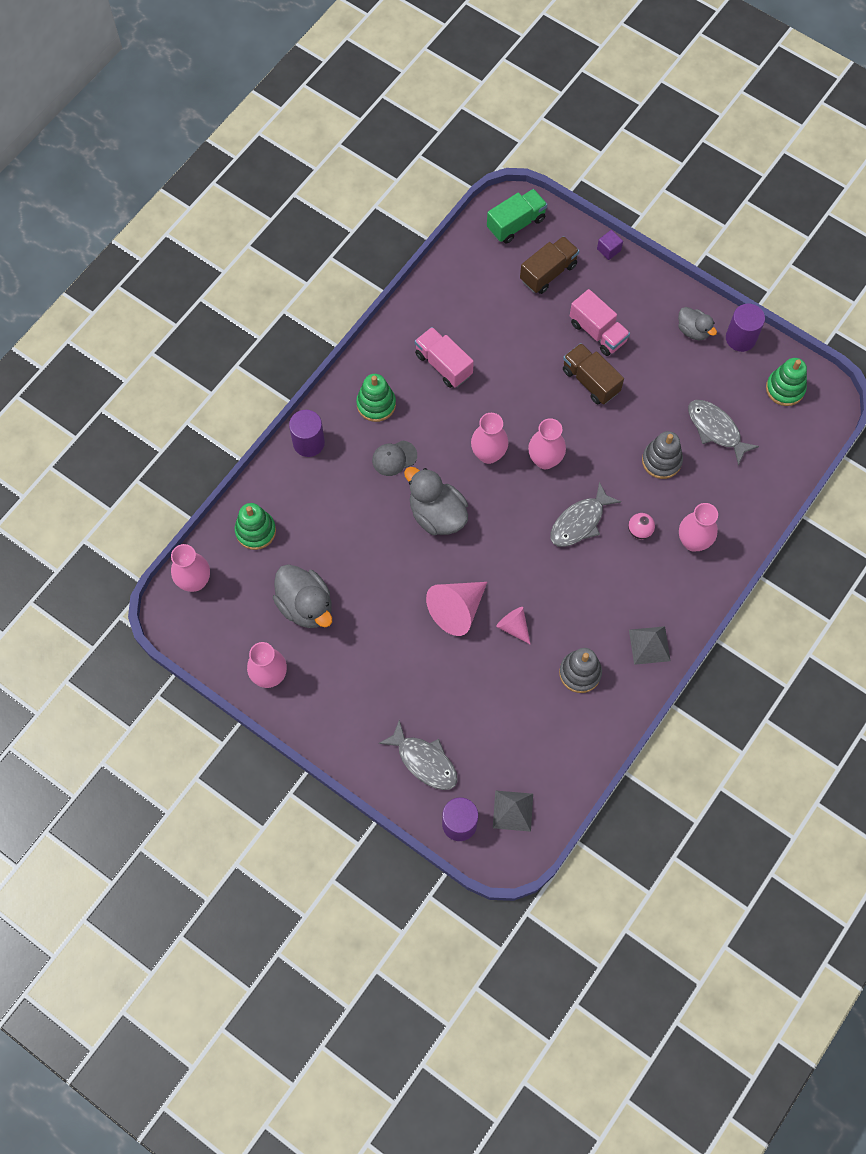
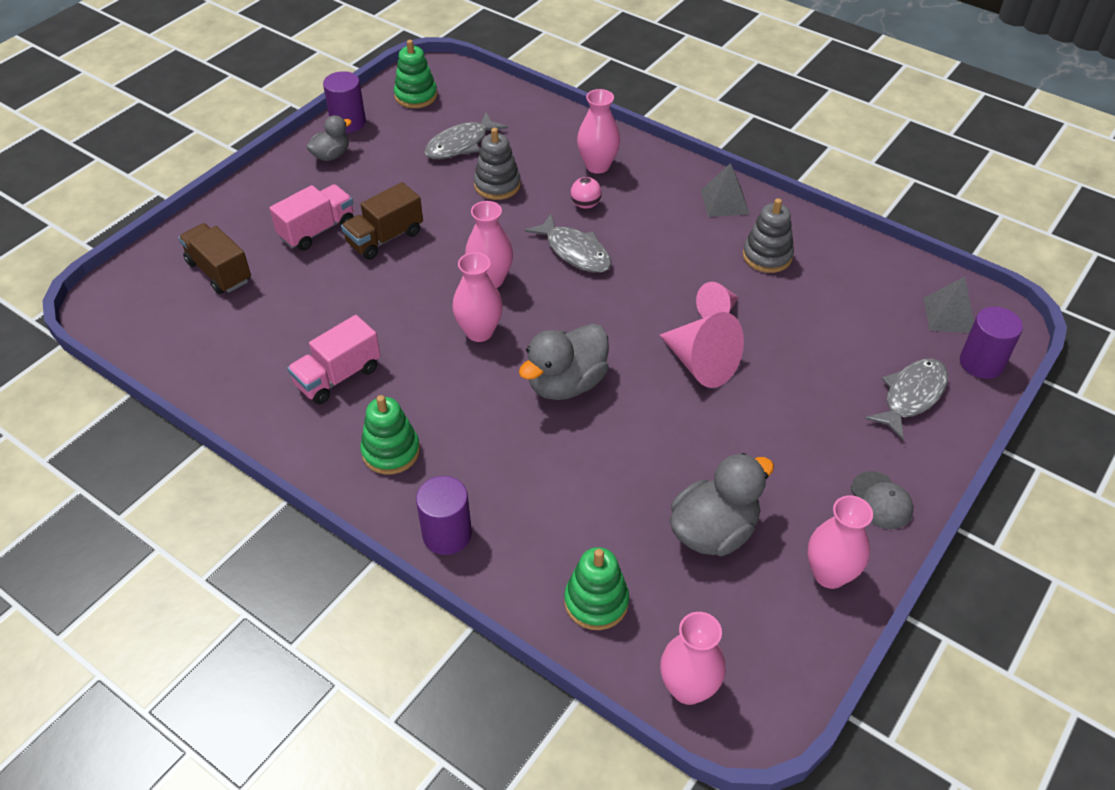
camera: 90 degrees left, 20 degrees down
grey cap [372,440,417,476] -> grey cap moved to [851,472,913,529]
green truck [487,189,548,244] -> none
purple cube [597,230,623,260] -> none

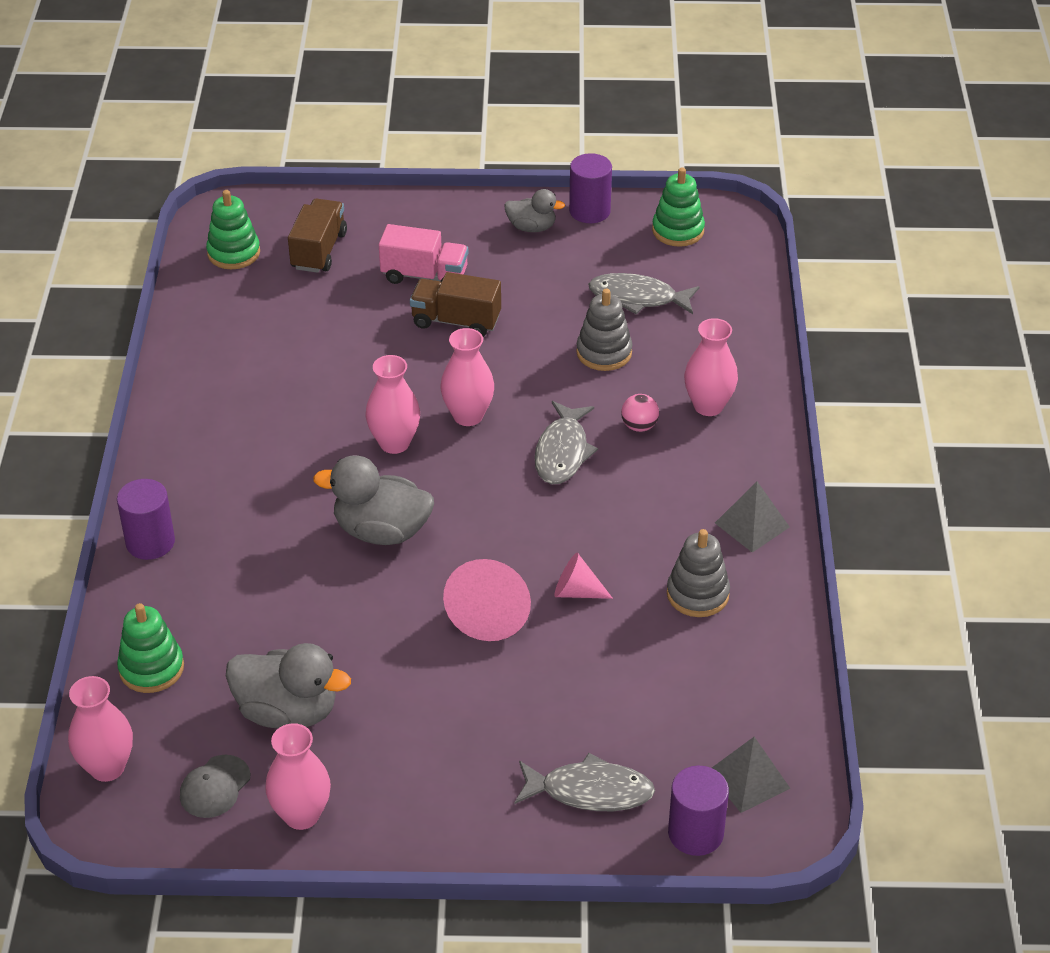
camera: 55 degrees right, 5 degrees down
pink truck [287,315,381,404] -> none
green stacking toy [360,395,420,475] -> green stacking toy moved to [206,190,260,269]
grey cap [851,472,913,529] -> grey cap moved to [180,755,250,818]

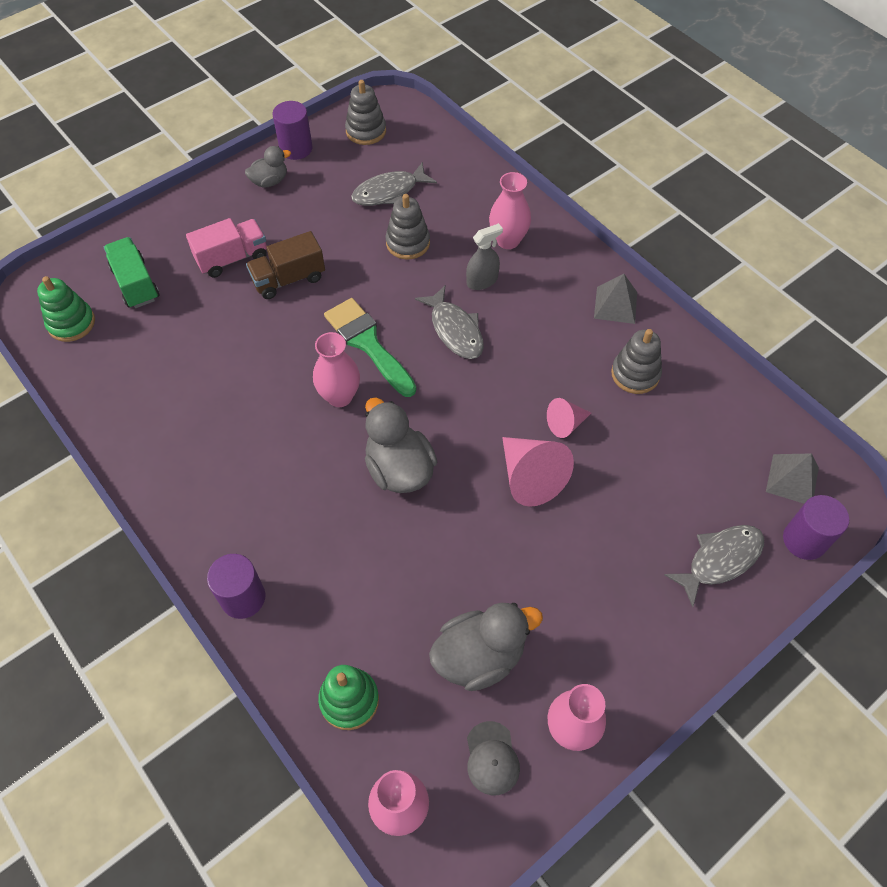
camera: 40 degrees left, 15 degrees up
brown truck [288,198,347,273] -> green truck [104,237,160,308]
grey duck [313,455,434,545] -> grey duck turned 90 degrees clockwise [365,398,437,493]
pink vase [440,328,494,426] -> green brush [324,298,416,397]
pink ball [621,394,659,432] -> grey spray bottle [466,223,503,290]
green stacking toy [652,167,705,247] -> grey stacking toy [345,80,386,145]

